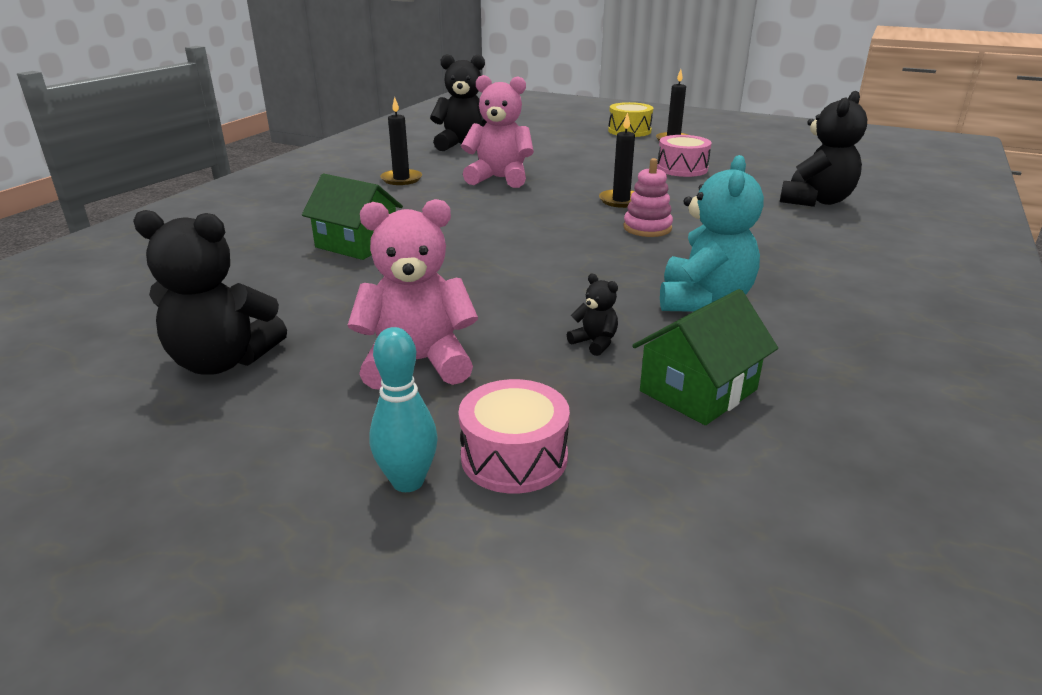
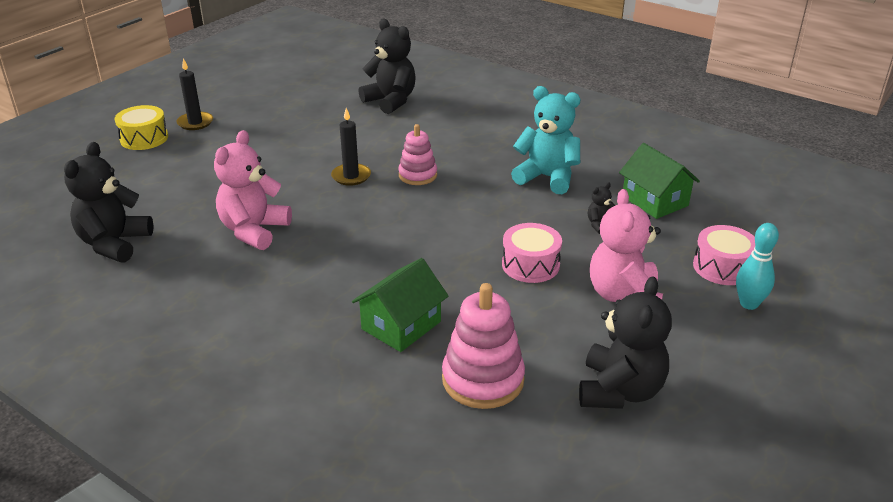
camera: 80 degrees left, 5 degrees up
black candle [380,97,422,185] -> none
pink drum [657,135,712,177] -> pink drum moved to [502,223,562,283]
none -> pink stacking toy [442,283,525,409]

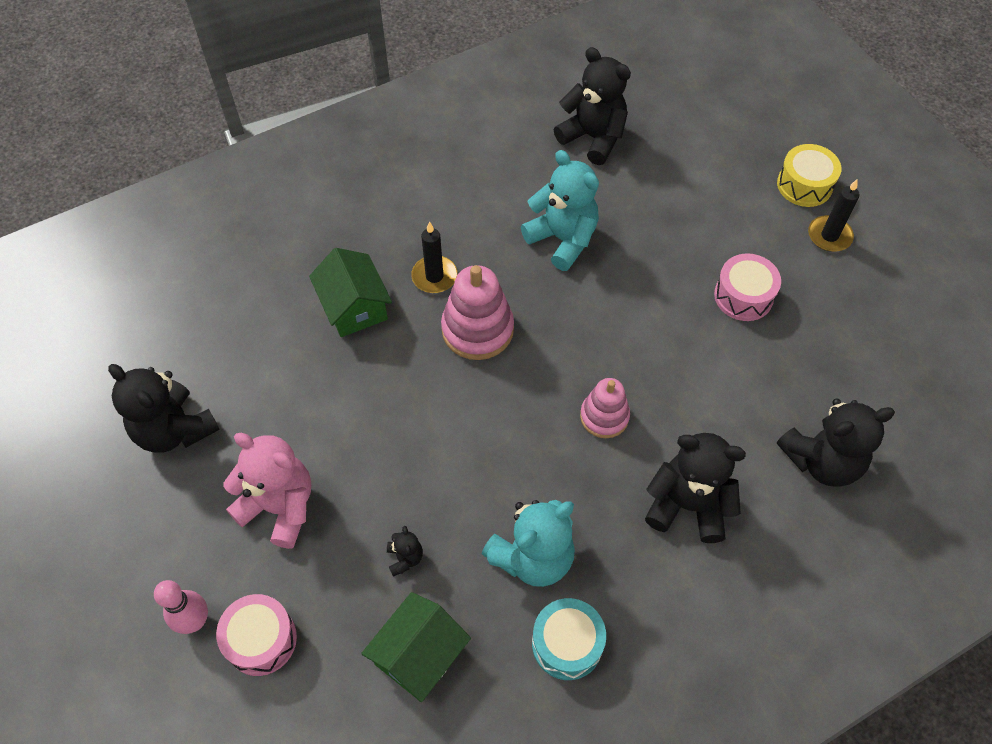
camera: 115 degrees right, 25 degrees up
pink teddy bear [214,130,292,250] -> turquoise teddy bear [521,150,599,271]
black candle [331,108,371,186] -> black candle moved to [411,221,457,293]
pink stacking toy [442,283,525,409] -> pink stacking toy moved to [441,265,514,360]
pink drum [502,223,562,283] -> pink drum moved to [714,254,781,321]
green house [619,143,700,219] -> green house turned 45 degrees counterclockwise [361,592,471,702]
turquoise bowling pin [736,223,779,310] -> pink bowling pin [154,580,208,634]
none -> turquoise drum [532,598,606,680]
none -> black teddy bear [645,433,746,543]

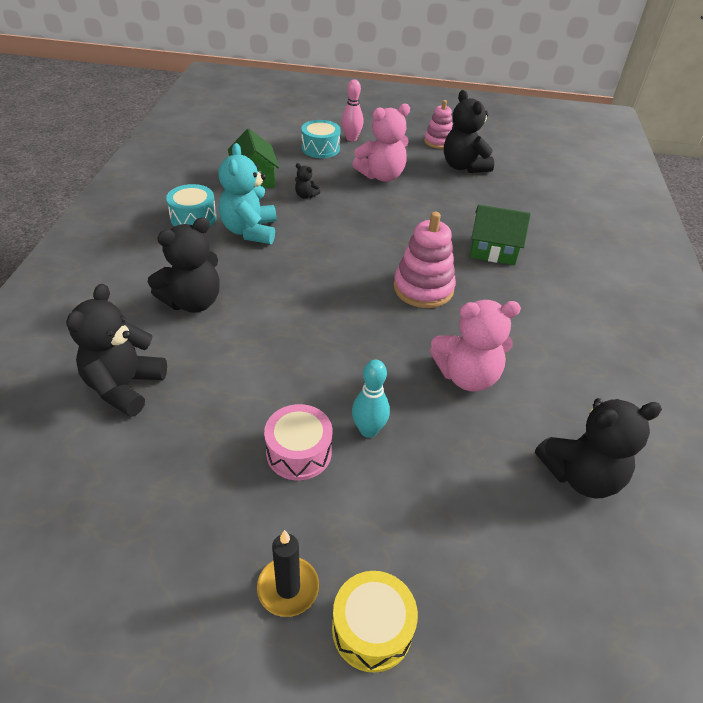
camera: 125 degrees right, 15 degrees down
black teddy bear [108,364,220,453] -> black teddy bear turned 105 degrees counterclockwise [444,90,494,173]
pink drum [216,594,297,676] -> turquoise drum [301,120,341,158]
black candle [411,221,457,293] -> none
turquoise teddy bear [521,150,599,271] -> pink teddy bear [430,300,521,392]
pink stacking toy [580,378,630,438] -> pink stacking toy moved to [424,100,453,149]
none -> turquoise bowling pin [352,360,390,438]

